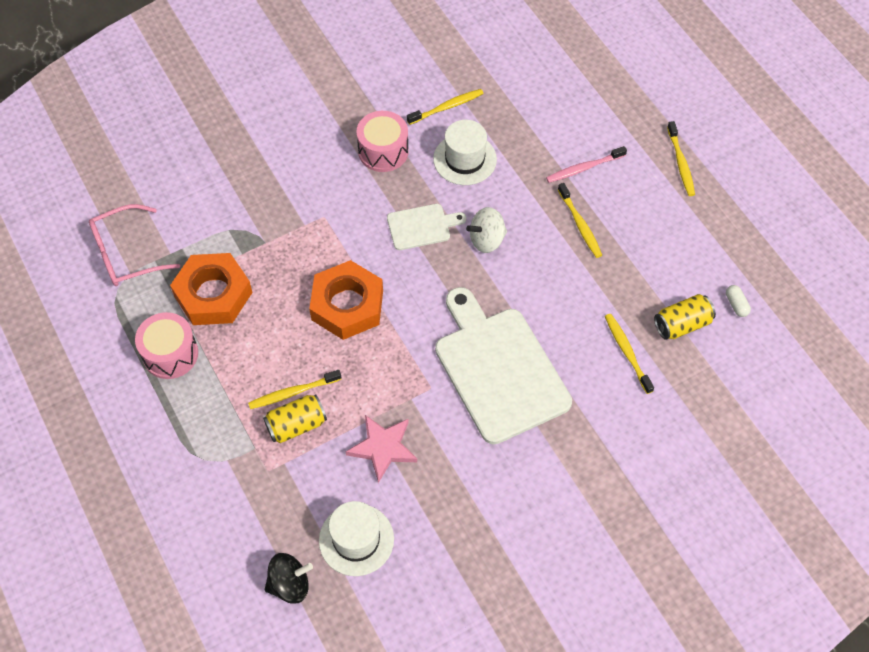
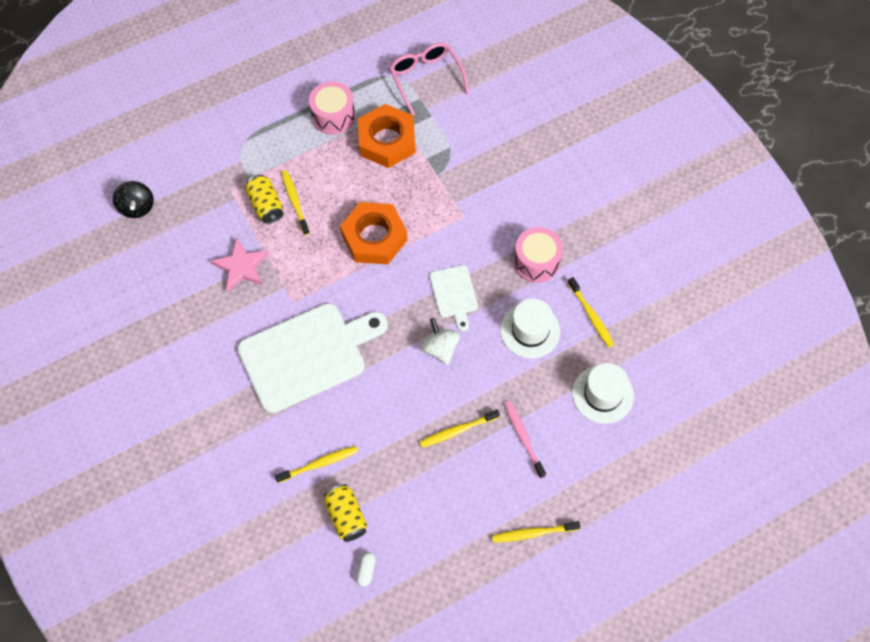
camera: 90 degrees right, 5 degrees up
white hat [319,501,394,576] -> white hat moved to [572,363,634,424]
white capsule [726,285,751,317] -> white capsule turned 60 degrees counterclockwise [356,552,376,587]

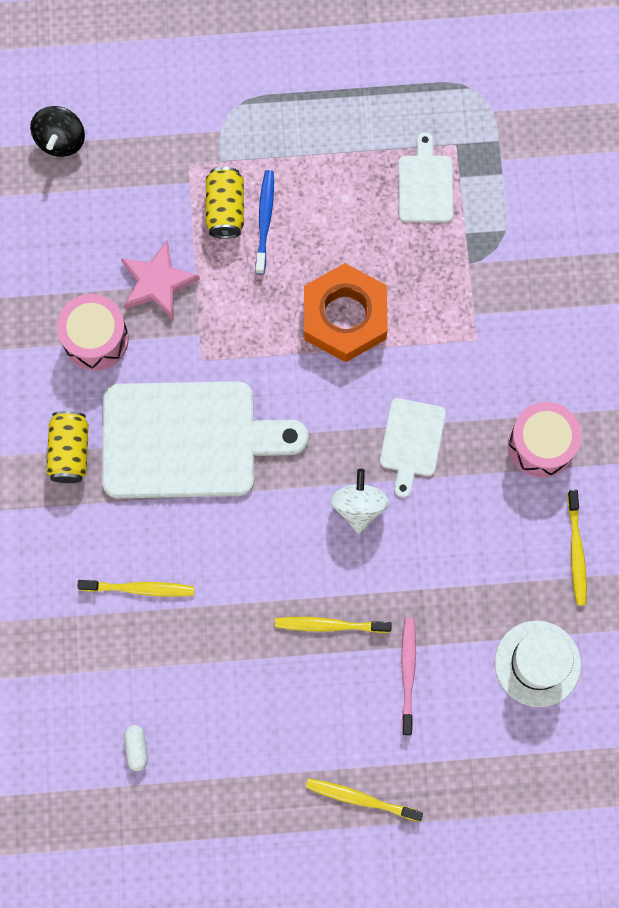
camera: 25 degrees right, 10 degrees up
yellow toothbrush [281,170,310,235] -> blue toothbrush [256,170,274,274]
pink drum [309,81,355,135] -> pink drum moved to [57,294,129,371]
yellow can [324,484,367,542] -> yellow can moved to [47,411,88,483]
white capsule [356,552,376,587] -> white capsule turned 45 degrees counterclockwise [124,725,148,771]
orange nut [358,104,415,168] -> white cutting board [398,132,453,222]
pink glasses [389,42,469,115] -> none
white hat [500,298,560,358] -> none

